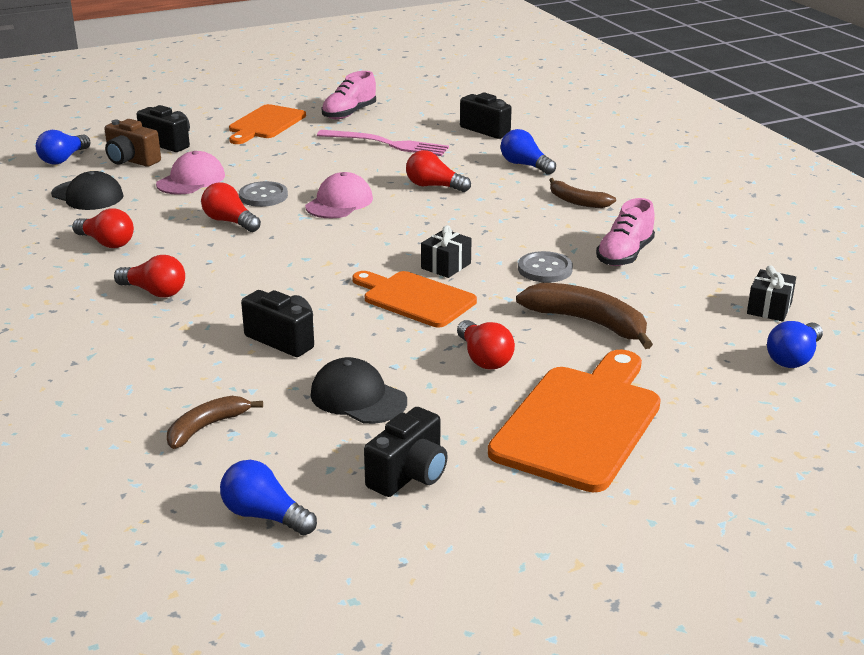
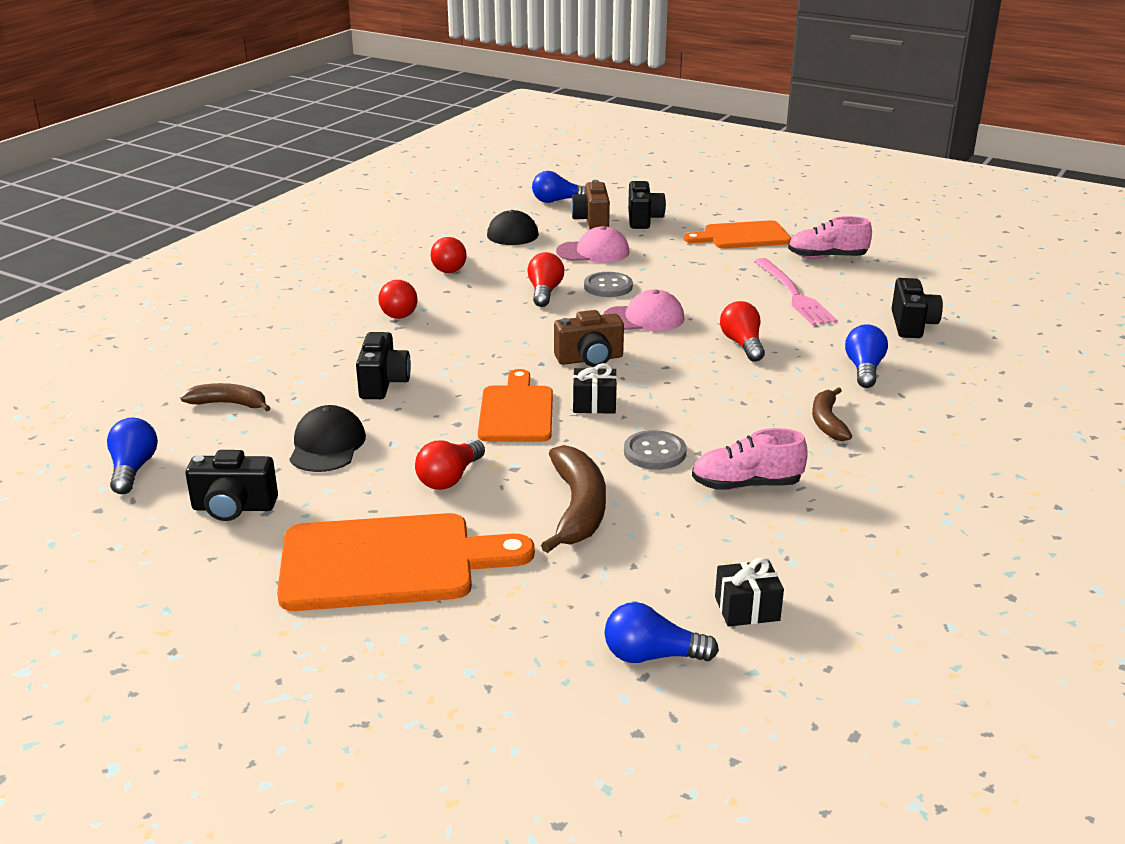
camera: 55 degrees right, 0 degrees up
none -> brown camera [554,310,624,367]

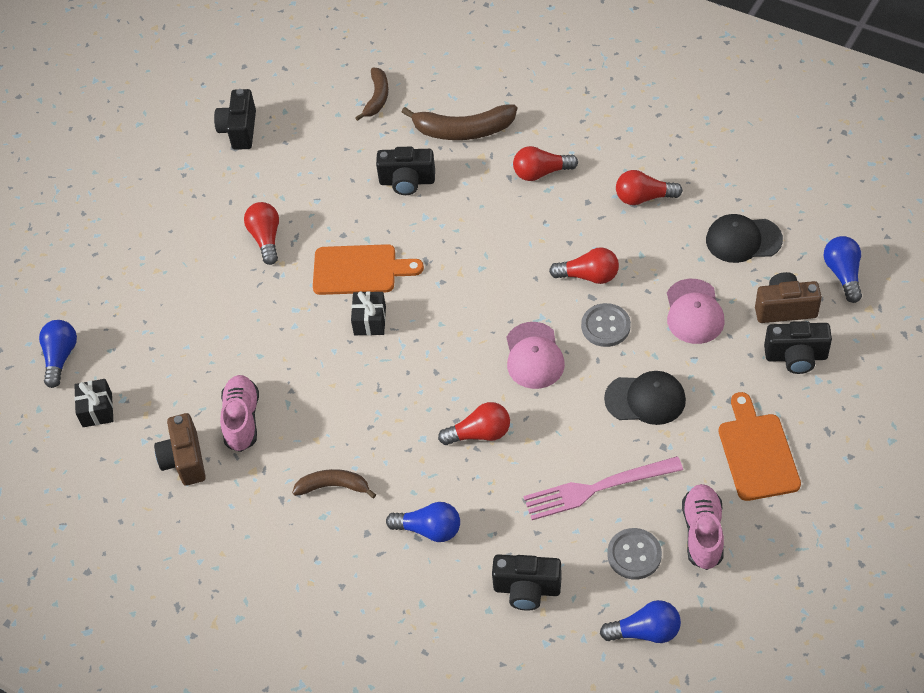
camera: 95 degrees right, 25 degrees up
blue light bulb [107,418,158,494] -> blue light bulb moved to [600,600,681,643]
orange cutting board [277,513,535,611] -> none
black cap [290,405,366,472] -> black cap moved to [604,371,686,425]
red light bulb [415,439,485,490] -> red light bulb turned 45 degrees clockwise [244,202,279,265]
brown banana [541,445,606,553] -> brown banana moved to [402,104,517,140]
brown camera [554,310,624,367] -> brown camera moved to [154,413,206,486]
grey button [624,430,687,470] -> grey button moved to [607,528,662,580]

